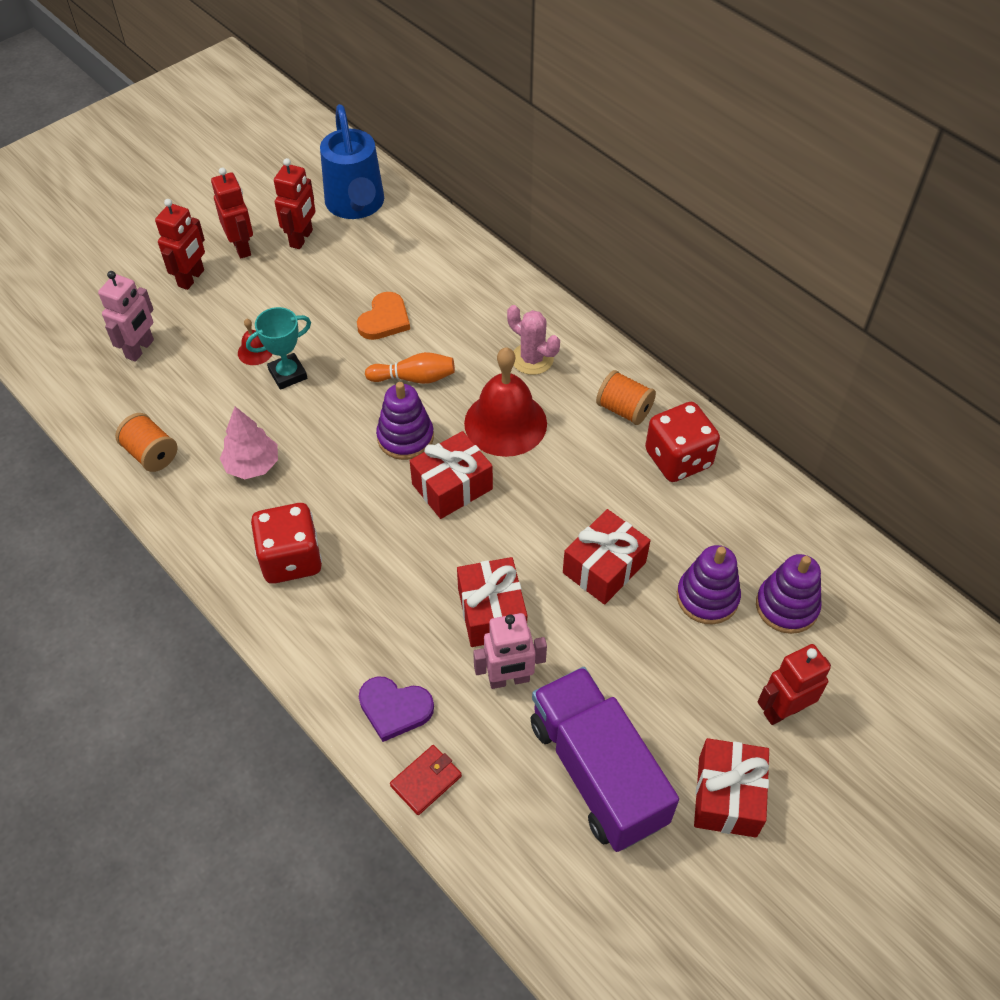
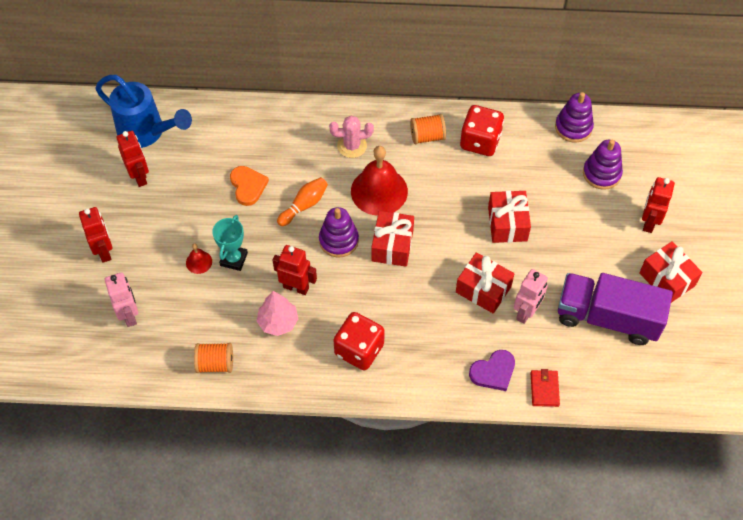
camera: 45 degrees left, 5 degrees up
red robot [211,167,253,259] -> red robot moved to [272,245,317,295]
purple stacking toy [677,545,741,624] -> purple stacking toy moved to [555,92,594,143]

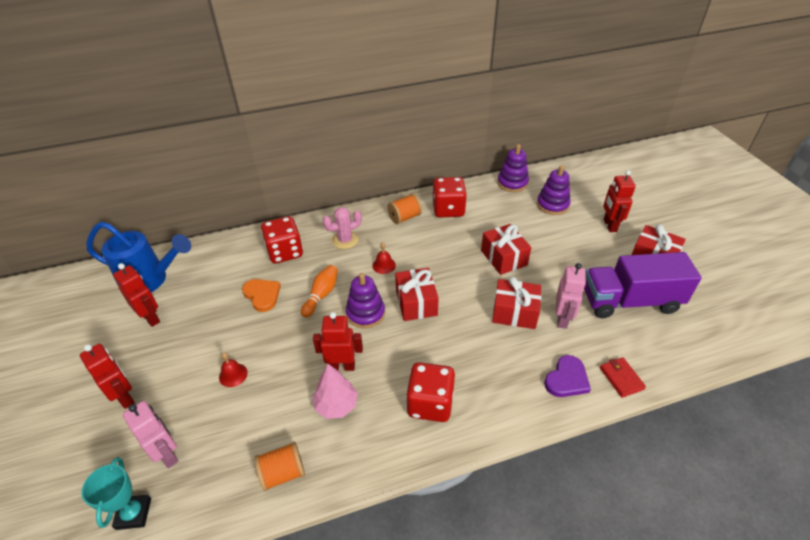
camera: 20 degrees left, 15 degrees down
turquoise trophy [212,215,248,271] -> turquoise trophy moved to [81,457,151,530]
red bell [351,146,408,216] -> red bell [372,242,396,274], size x0.45
none -> red dice [261,216,303,264]

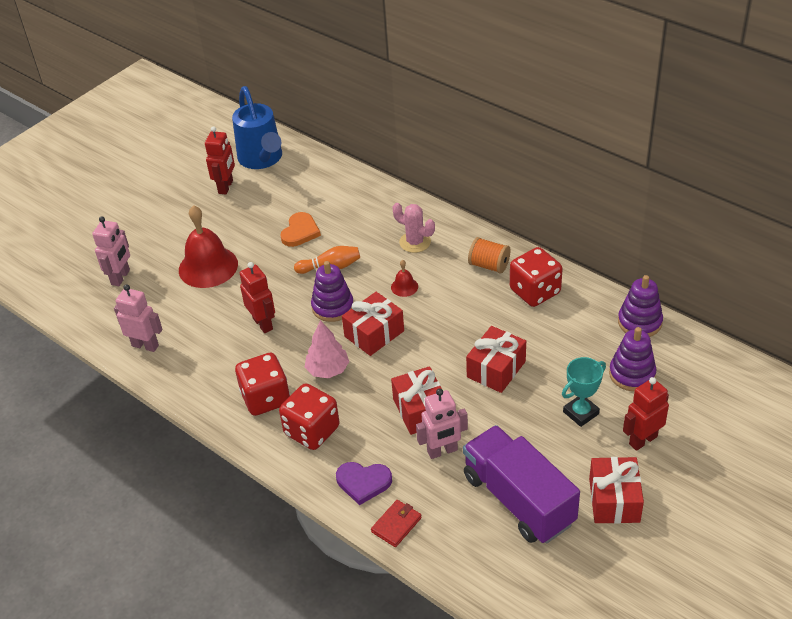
camera: 60 degrees right, 0 degrees up
red robot [80,344,135,409] -> none
turquoise trophy [81,457,151,530] -> turquoise trophy moved to [562,357,606,427]
red bell [219,352,248,387] -> red bell [179,205,238,288], size x2.24
orange spool [254,442,305,491] -> pink robot [114,284,163,352]
red dice [261,216,303,264] -> red dice moved to [279,383,340,450]
pink tree [312,364,358,419] -> pink tree moved to [305,320,349,379]

